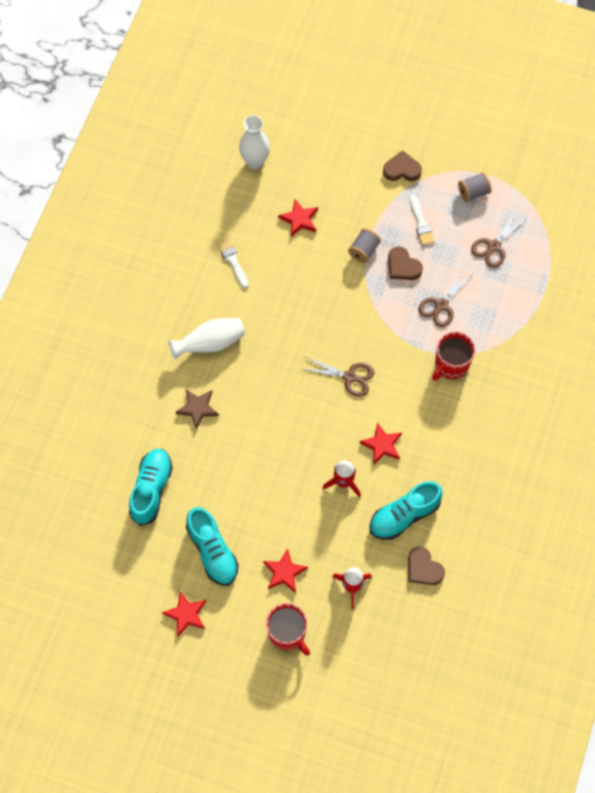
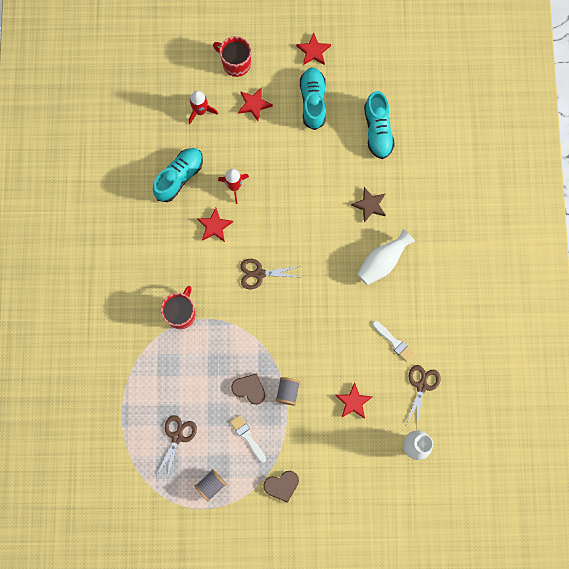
camera: 160 degrees right, 10 degrees up
turquoise shoe [186,507,239,586] -> turquoise shoe turned 45 degrees clockwise [300,67,326,130]
brown heart [408,546,445,585] -> none
brown scissors [418,269,474,327] -> brown scissors moved to [406,365,441,426]

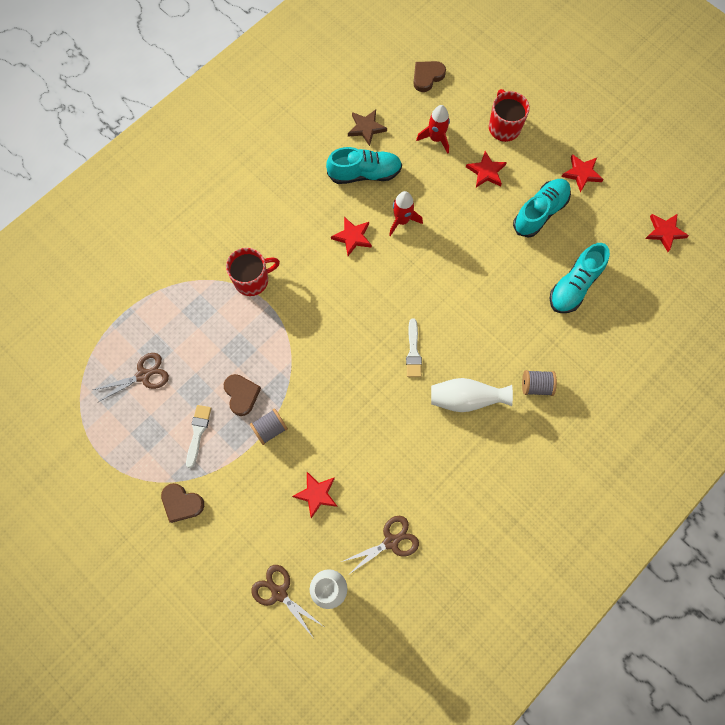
camera: 45 degrees right, 5 degrees down
grey spool [195,469,227,502] -> grey spool moved to [522,370,557,396]
brown scissors [240,259,301,289] -> brown scissors moved to [251,565,323,637]
brown star [351,187,386,222] -> brown star moved to [348,109,387,146]
white brush [372,321,415,362] -> white brush moved to [406,319,422,377]
none -> brown heart [413,61,446,92]
none -> red star [645,214,689,252]

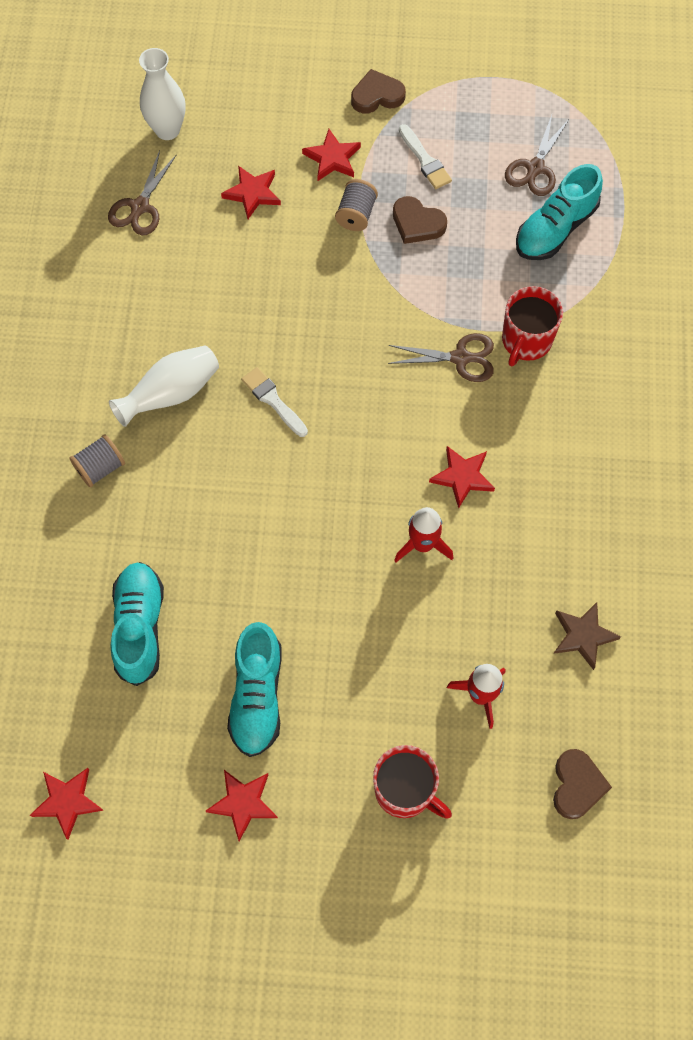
camera: 140 degrees right, 5 degrees down
brown scissors [251,565,323,637] -> brown scissors moved to [388,333,494,382]
turquoise shoe [326,147,402,184] -> turquoise shoe moved to [516,164,603,260]
red star [466,151,507,187] -> red star moved to [302,129,361,181]

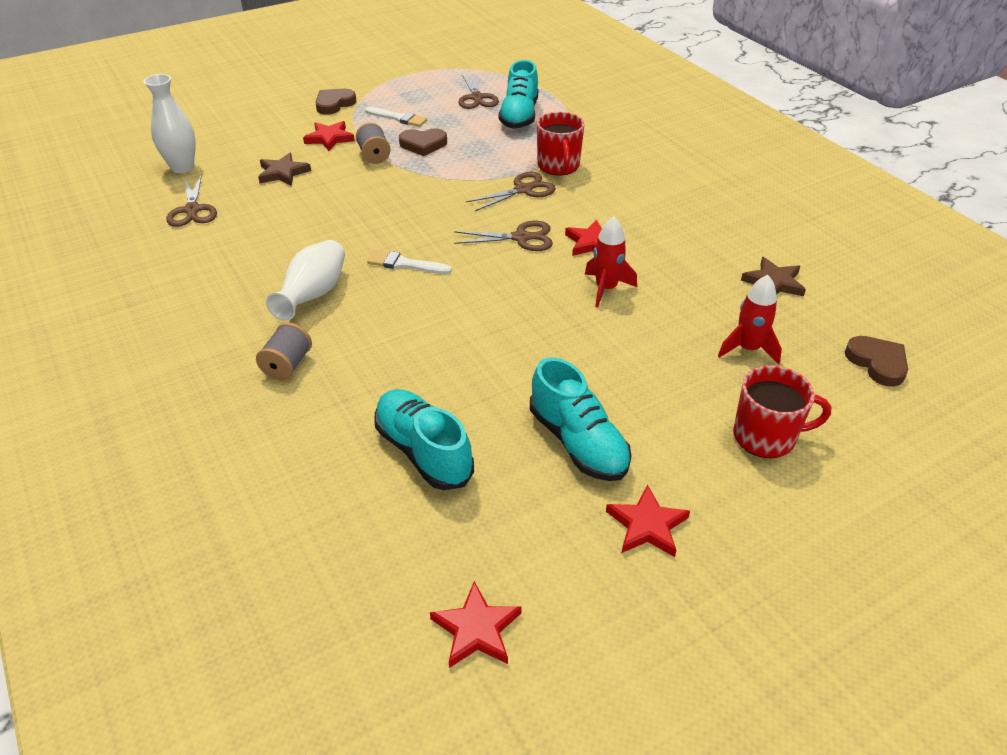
camera: 35 degrees left, 25 degrees down
red star [221,166,281,219] -> brown star [258,153,311,186]
none -> brown scissors [454,221,553,251]

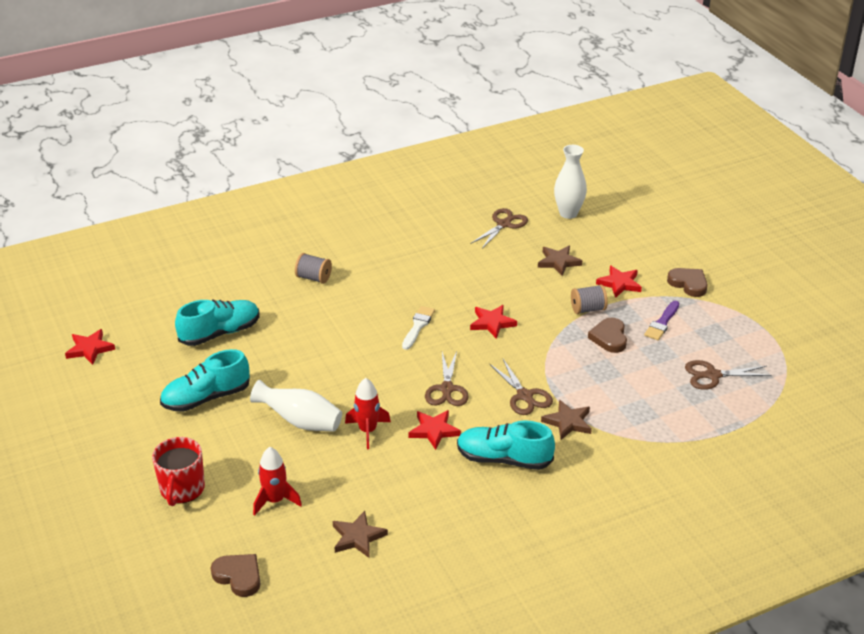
camera: 95 degrees right, 5 degrees down
brown scissors [166,174,217,227] -> brown scissors turned 135 degrees clockwise [470,208,528,249]
white vase [266,240,345,321] -> white vase moved to [250,380,342,432]
white brush [365,107,427,127] -> purple brush [644,301,679,340]
turquoise shoe [499,60,538,128] -> turquoise shoe moved to [457,420,555,470]
red mug [537,112,585,175] -> brown star [541,400,592,440]
red star [606,485,690,557] -> red star moved to [470,305,517,339]
brown heart [845,336,908,387] -> brown heart turned 120 degrees counterclockwise [211,554,261,597]

